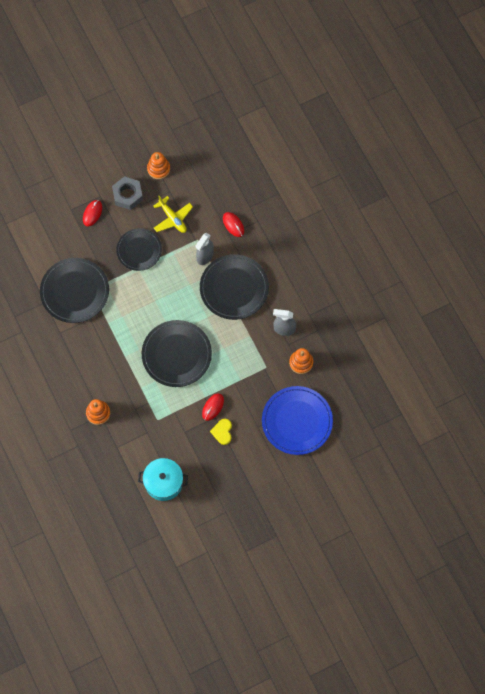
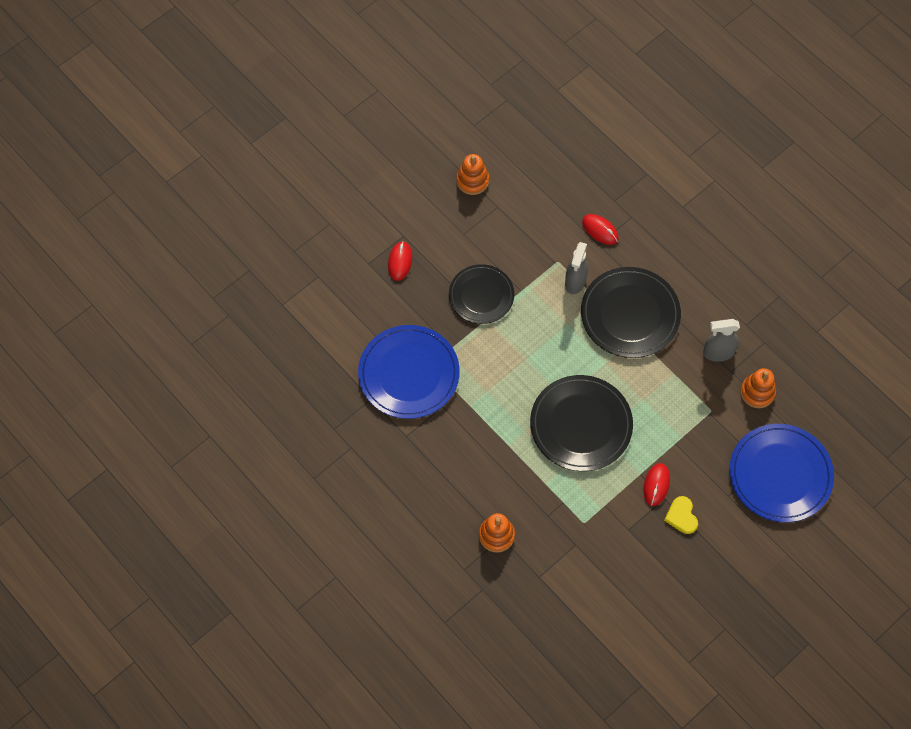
camera: 15 degrees left, 5 degrees down
black plate [40,258,109,323] -> blue plate [358,325,460,419]
grey nut [112,176,143,210] -> none
turquoise pot [138,458,188,501] -> none
yellow plane [153,196,193,233] -> none

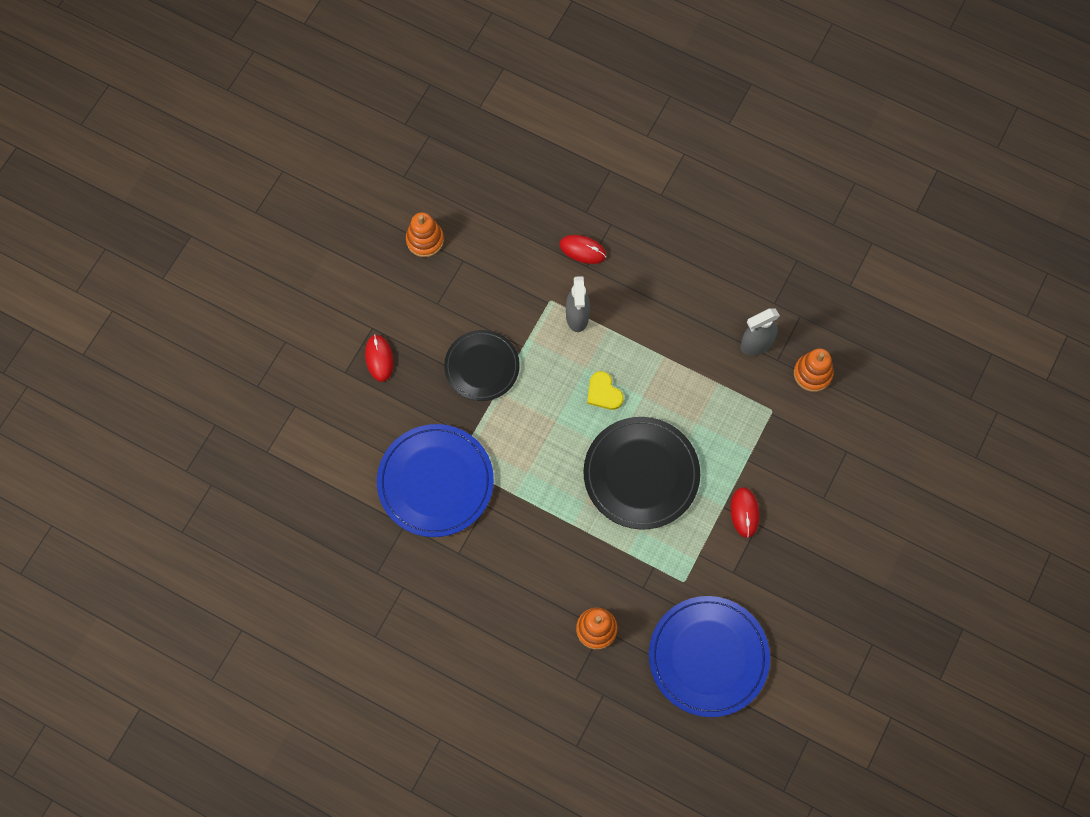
camera: 20 degrees left, 5 degrees up
black plate [581,267,681,358] -> none
yellow heart [664,496,698,534] -> yellow heart moved to [587,371,624,410]
blue plate [729,424,834,522] -> blue plate moved to [649,596,770,717]

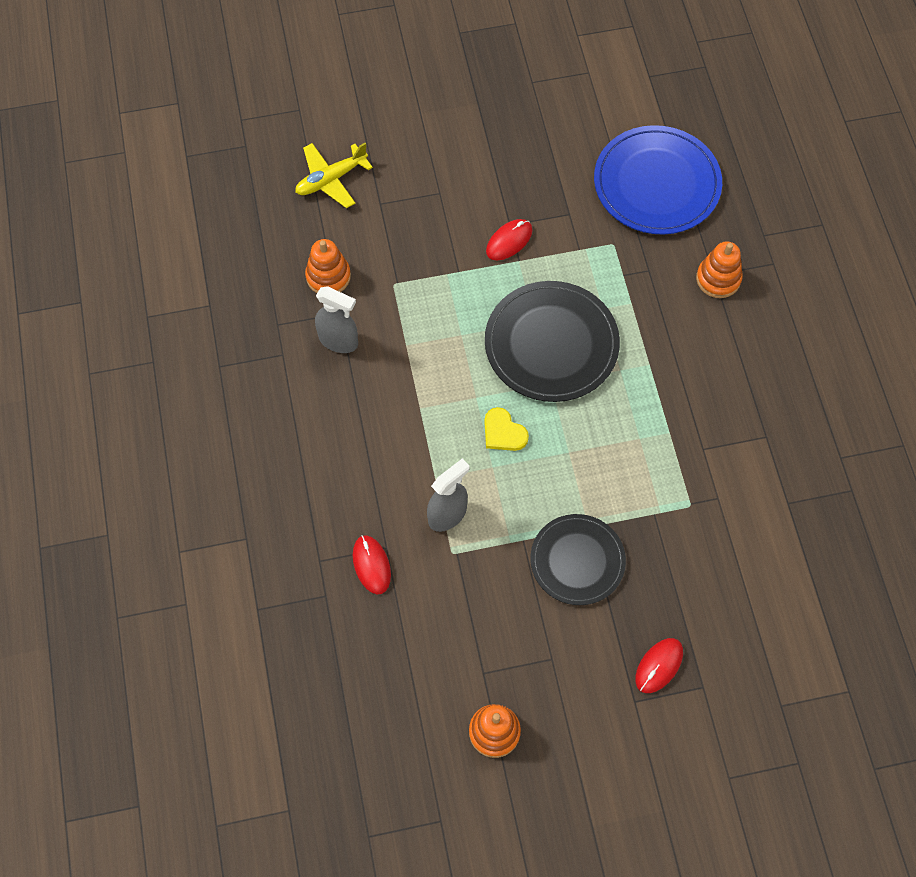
camera: 130 degrees left, 5 degrees down
blue plate [377,424,494,537] -> none
yellow heart [587,371,624,410] -> yellow heart turned 120 degrees clockwise [484,407,529,451]
none -> yellow plane [295,143,373,208]

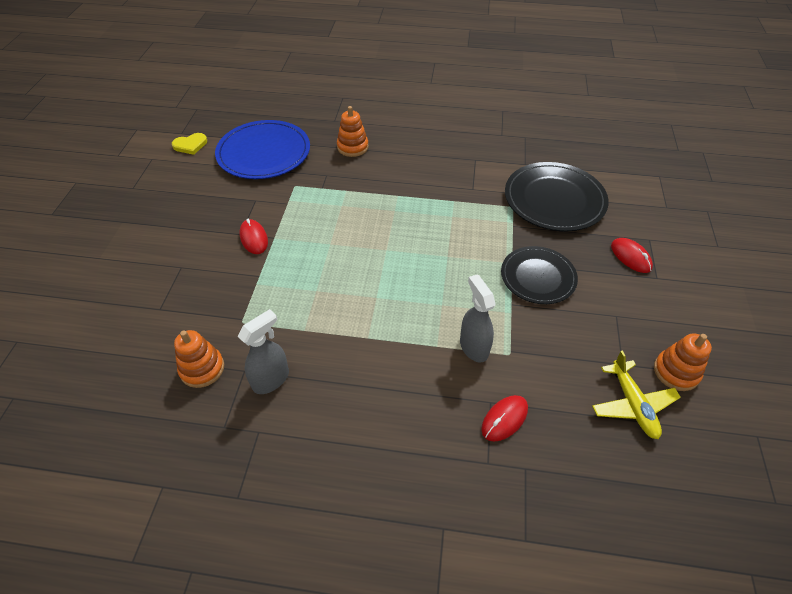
camera: 70 degrees left, 15 degrees down
yellow plane [295,143,373,208] -> yellow plane moved to [592,351,681,439]
red mouse [353,535,391,594] -> red mouse turned 45 degrees counterclockwise [481,395,528,442]
yellow heart [484,407,529,451] -> yellow heart moved to [172,133,207,155]
black plate [485,281,620,402] -> black plate moved to [505,162,609,232]

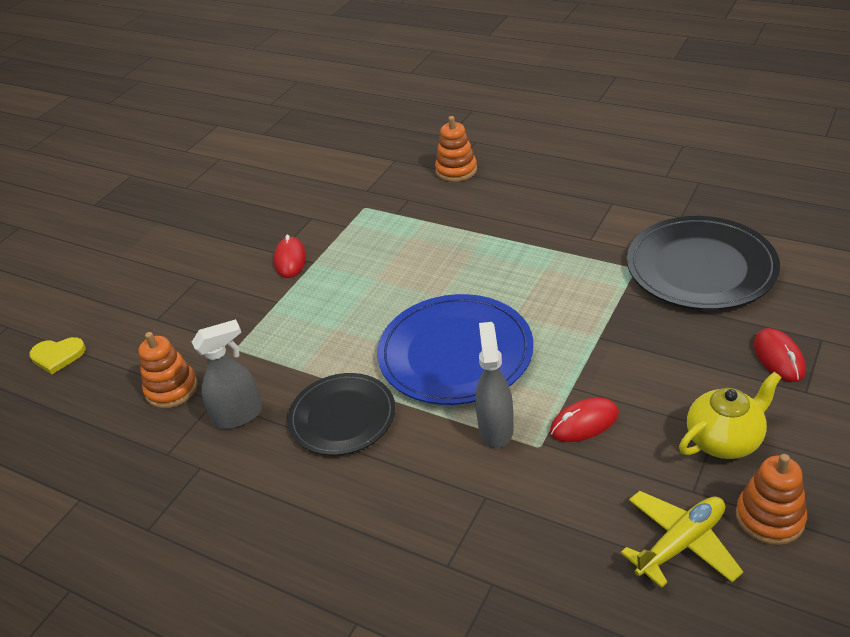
camera: 25 degrees right, 10 degrees down
yellow heart [172,133,207,155] -> yellow heart moved to [29,337,86,374]
blue plate [215,120,310,179] -> blue plate moved to [377,294,534,405]
red mouse [481,395,528,442] -> red mouse moved to [550,398,619,442]
black plate [501,246,578,304] -> black plate moved to [287,373,396,456]
yellow plane [592,351,681,439] -> yellow plane turned 135 degrees counterclockwise [621,491,743,588]
none -> yellow teapot [679,372,782,459]

